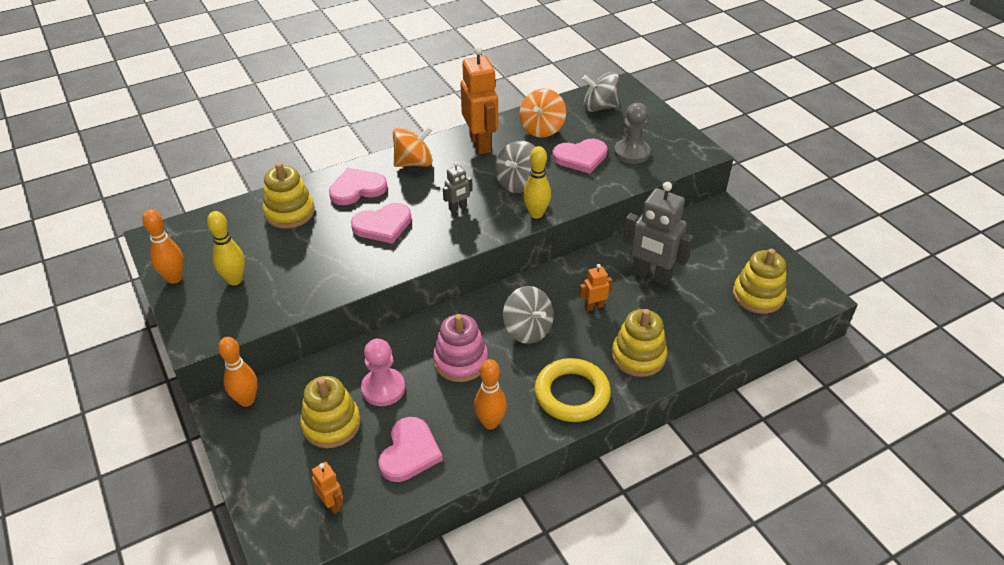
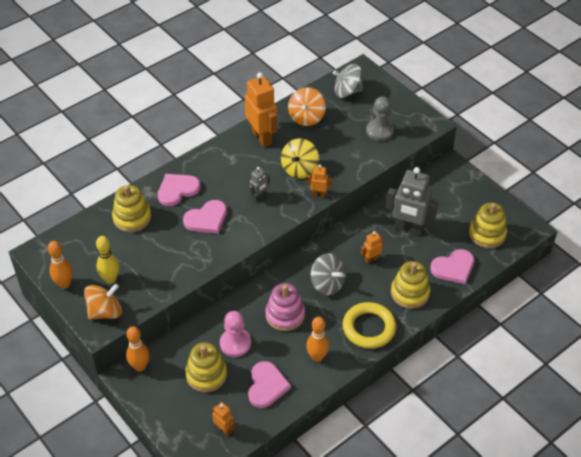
camera: 10 degrees left, 5 degrees up
orange spinning top [393,126,433,167] -> orange spinning top moved to [84,283,122,319]
grey spinning top [495,141,535,193] -> yellow spinning top [281,138,319,179]
yellow bowling pin [523,146,551,219] -> orange robot [307,165,332,197]
pink heart [552,139,608,174] -> pink heart moved to [430,249,474,284]

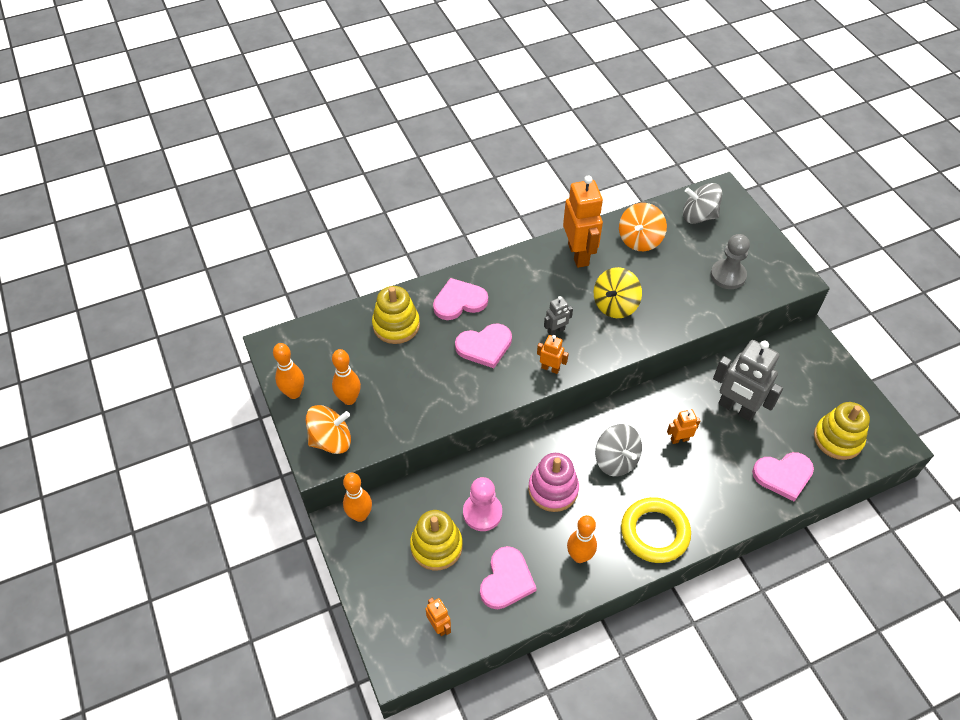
camera: 15 degrees right, 5 degrees up
yellow bowling pin [96,236,119,284] -> orange bowling pin [332,349,361,405]
orange robot [307,165,332,197] -> orange robot moved to [537,335,569,374]
yellow stacking toy [391,261,430,309] -> none

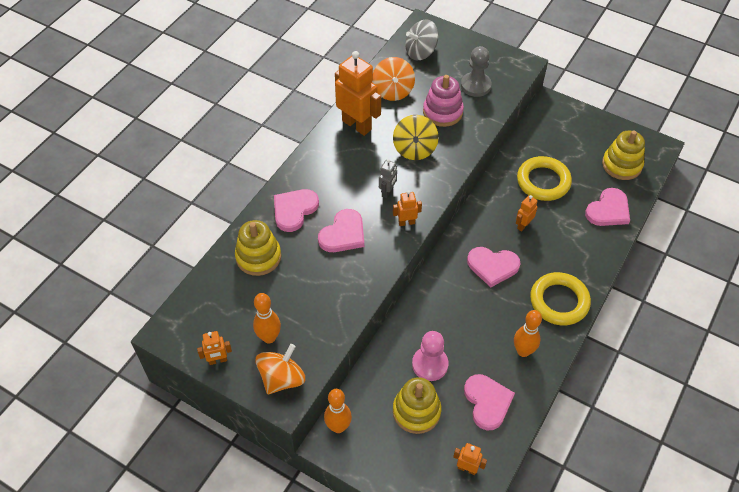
camera: 35 degrees left, 0 degrees up
orange bowling pin [273,343,304,399] -> orange robot [197,331,232,365]
pink stacking toy [528,453,579,512] -> pink stacking toy moved to [423,75,464,127]
grey spinning top [595,424,642,477] -> pink heart [467,247,521,288]
grey robot [713,340,783,421] -> yellow ring [517,156,572,201]

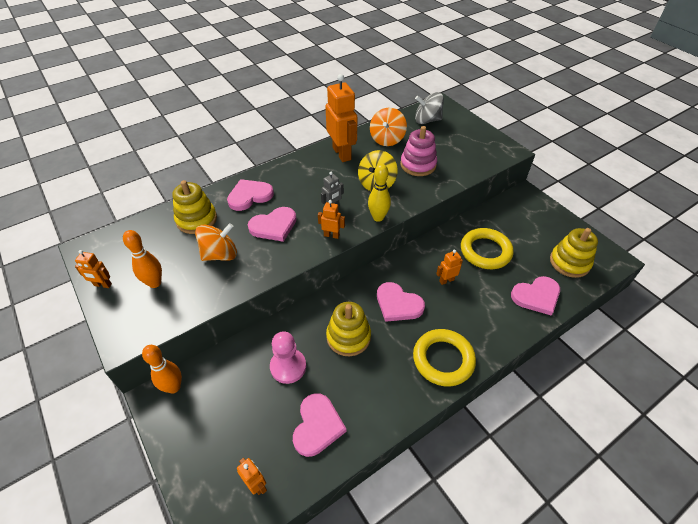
camera: 25 degrees right, 5 degrees down
orange spinning top [255,344,305,394] -> orange spinning top moved to [195,223,237,261]
yellow stacking toy [393,377,441,434] -> yellow stacking toy moved to [326,302,371,356]
grey pawn [461,46,492,97] -> none
orange bowling pin [514,310,542,357] -> none
none -> yellow bowling pin [368,164,391,222]

